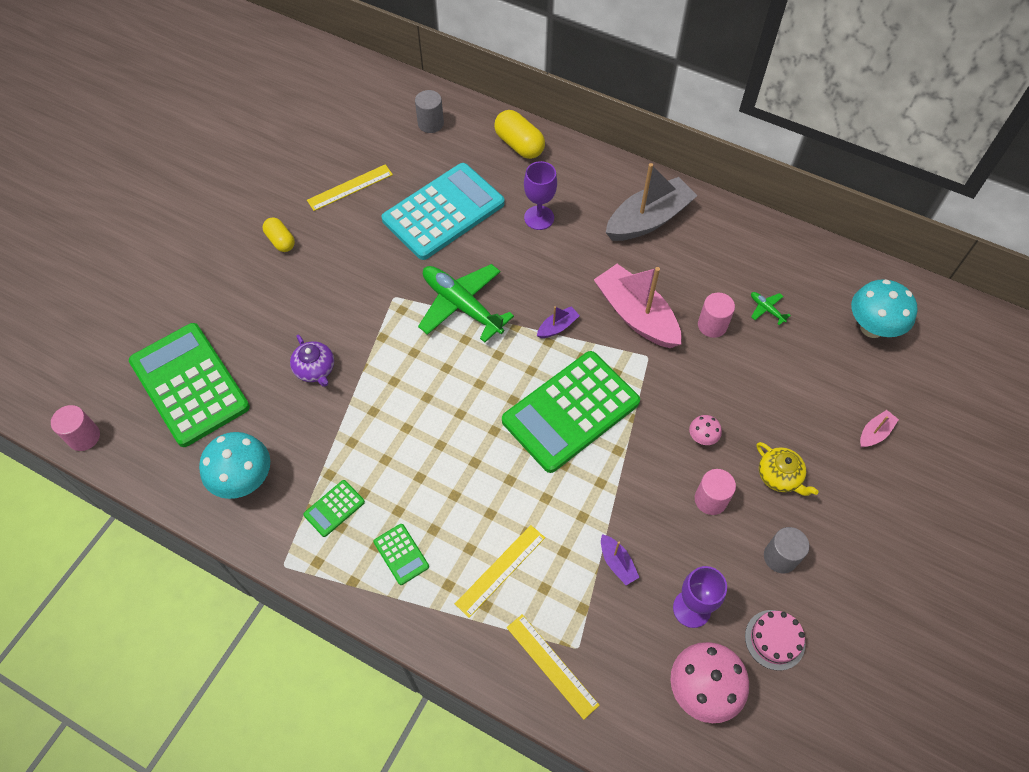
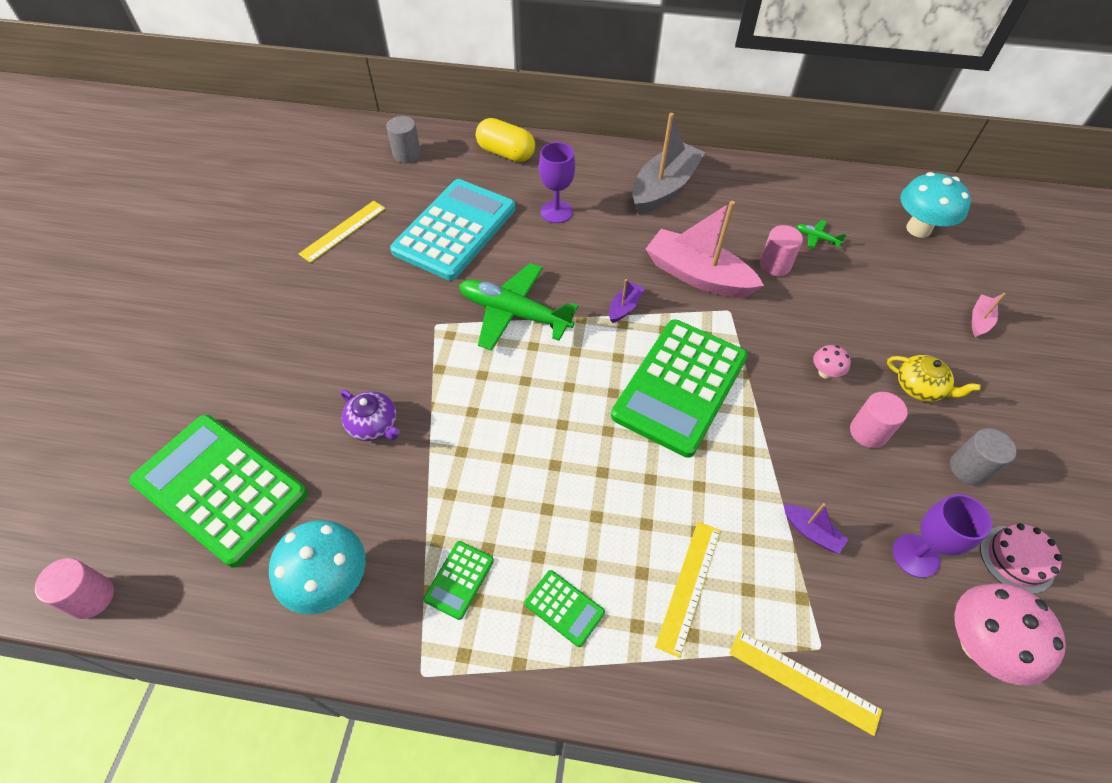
camera: 20 degrees left, 5 degrees down
yellow capsule [263,217,295,252] -> none

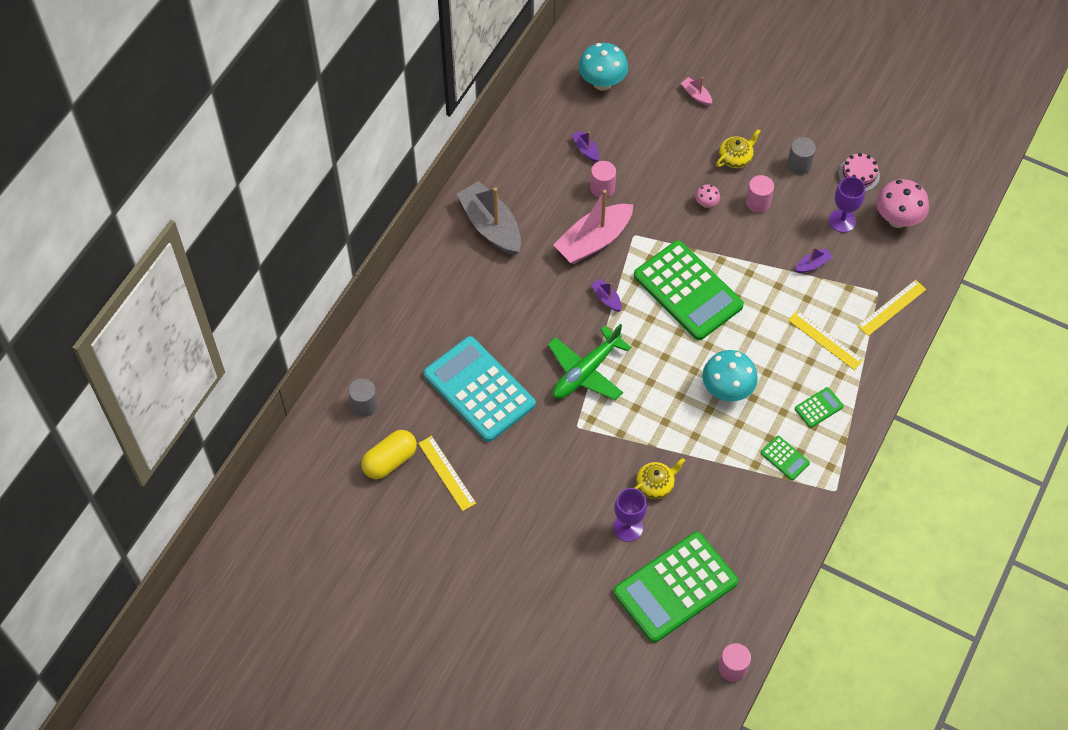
camera: 70 degrees left, 5 degrees up
turquoise mushroom [269,520,366,614] -> turquoise mushroom moved to [702,350,758,402]
purple teapot [340,390,400,441] -> yellow teapot [635,458,685,499]
yellow capsule [476,118,535,162] -> yellow capsule moved to [361,430,417,479]
purple goblet [539,142,575,223] -> purple goblet moved to [613,488,647,542]
green plane [796,220,847,249] -> purple boat [572,130,599,162]

